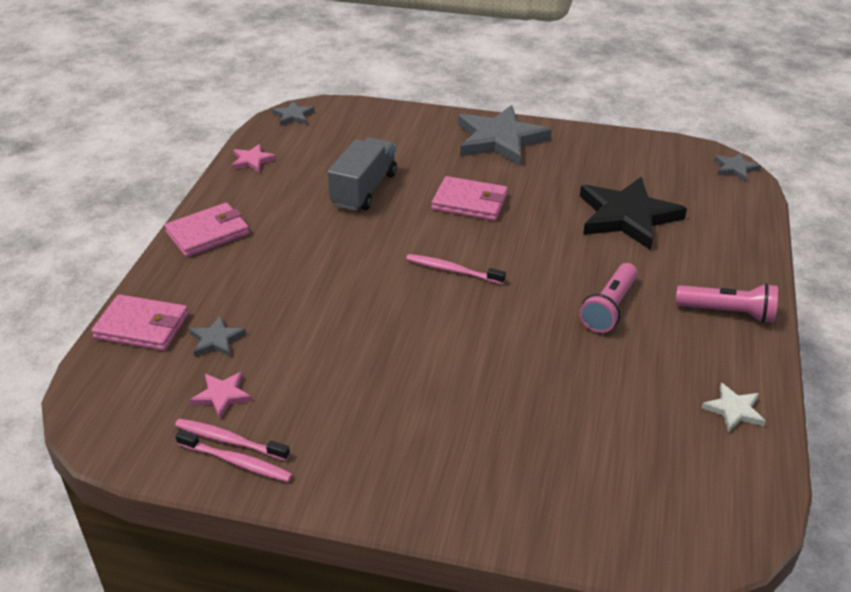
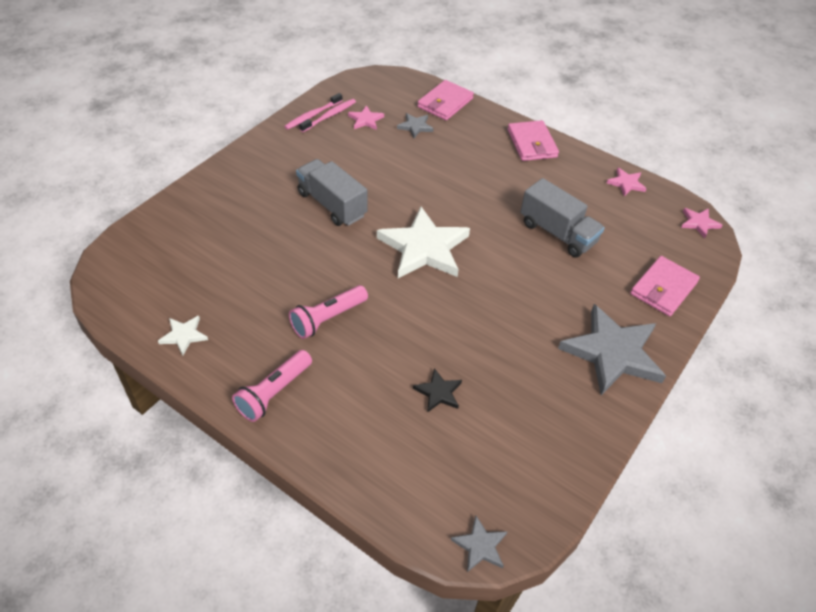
camera: 110 degrees right, 10 degrees up
grey star [272,101,315,126] -> pink star [681,208,722,238]
pink toothbrush [406,254,506,284] -> white star [377,207,470,278]
pink wallet [432,176,508,221] -> pink wallet moved to [630,256,700,316]
pink flashlight [579,263,638,333] -> pink flashlight turned 90 degrees counterclockwise [289,285,368,339]
black star [580,177,687,250] -> black star [413,368,462,413], size x0.45
none -> grey truck [296,159,367,226]

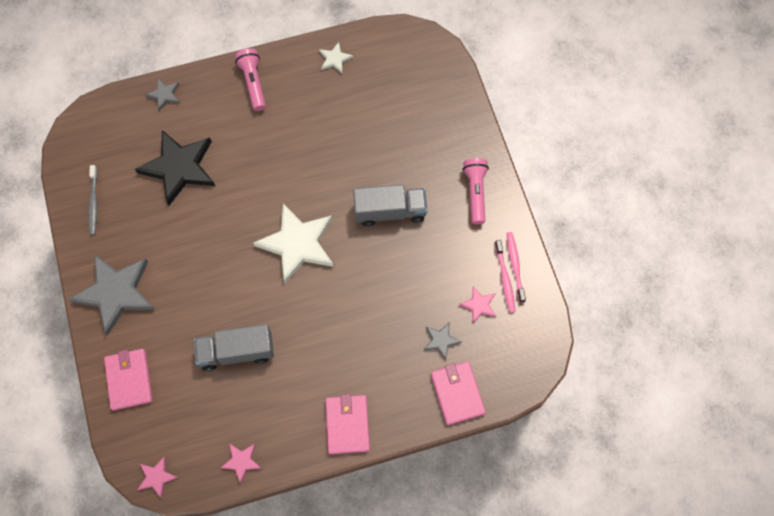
camera: 130 degrees right, 20 degrees up
pink flashlight [289,285,368,339] -> pink flashlight moved to [463,158,489,224]
black star [413,368,462,413] -> black star [135,130,215,206], size x2.21
grey star [451,516,508,572] -> grey star moved to [145,79,179,111]
pink wallet [507,120,559,161] -> pink wallet turned 60 degrees clockwise [326,394,370,454]
none -> grey toothbrush [88,165,98,235]

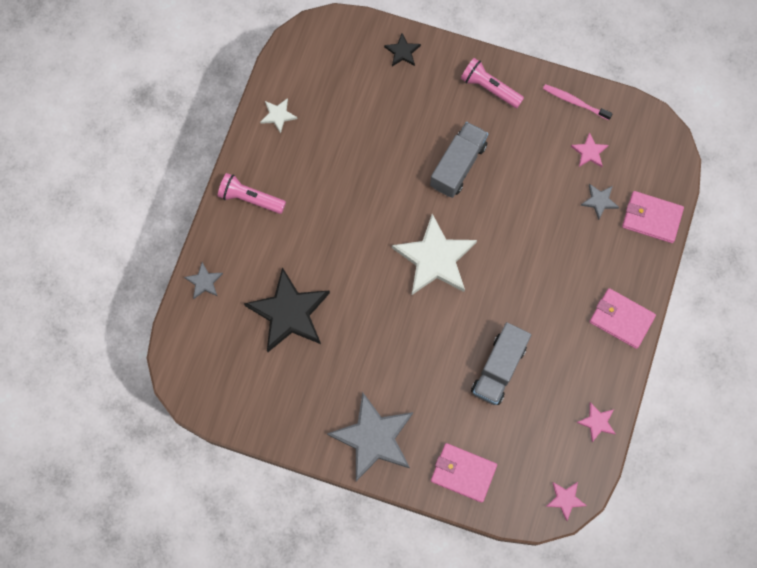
camera: 55 degrees left, 5 degrees up
grey toothbrush [88,165,98,235] -> none
pink toothbrush [495,240,516,313] -> none
none -> black star [384,33,421,66]

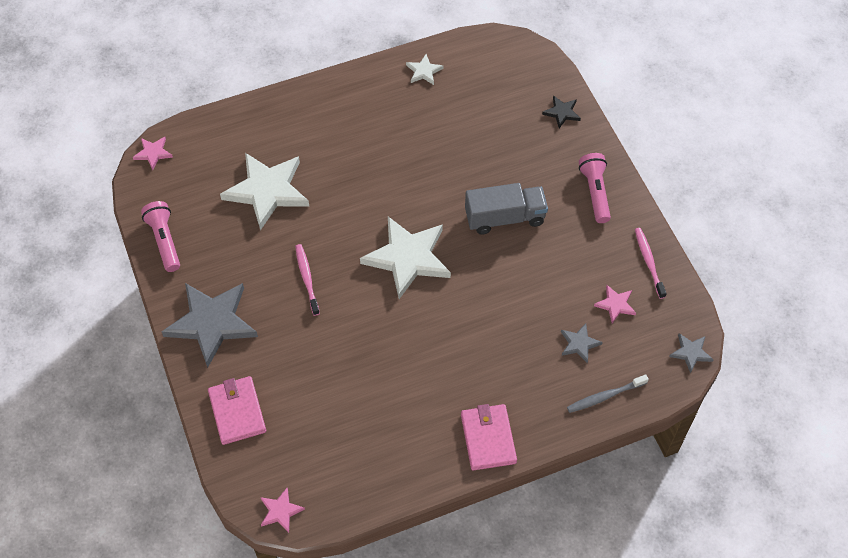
camera: 50 degrees right, 15 degrees down
grey star [184,262,223,299] -> grey star moved to [669,333,714,373]
pink flashlight [218,173,286,214] -> pink flashlight moved to [141,201,180,272]
black star [244,267,330,352] -> white star [220,153,309,230]
grey truck [471,322,531,405] -> none
pink star [577,402,616,442] -> pink star moved to [133,137,173,170]
pink wallet [622,191,684,243] -> grey toothbrush [567,374,649,413]
none -> pink toothbrush [295,244,320,316]

